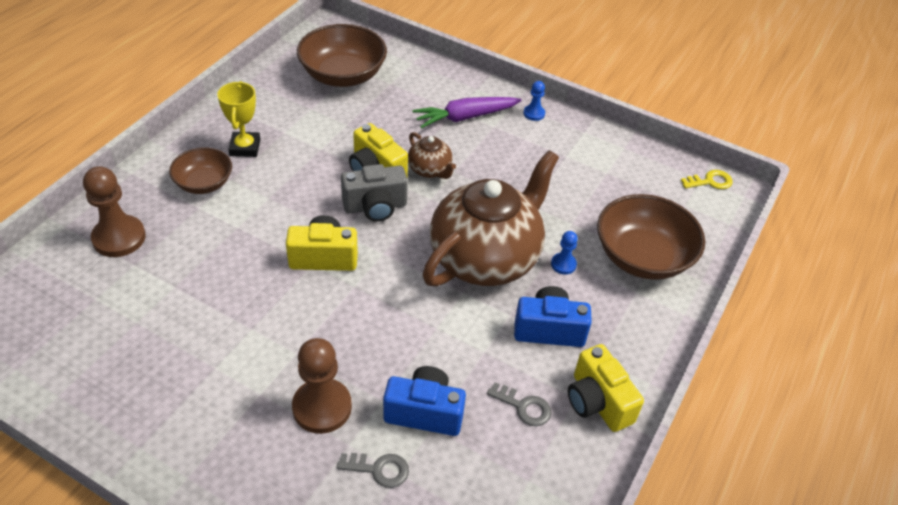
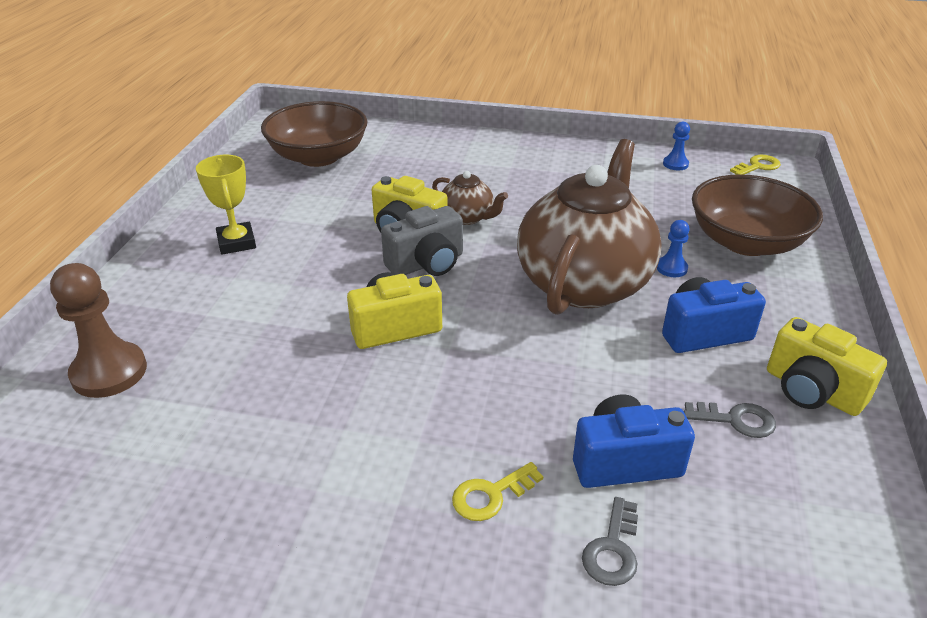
camera: 15 degrees left, 10 degrees down
brown bowl [169,147,232,194] -> none
brown pawn [292,338,352,434] -> yellow key [452,462,543,521]
grey key [337,453,409,488] -> grey key turned 120 degrees clockwise [582,497,638,586]
purple carrot [412,97,522,128] -> none
blue pawn [523,81,545,121] -> blue pawn moved to [663,122,690,170]

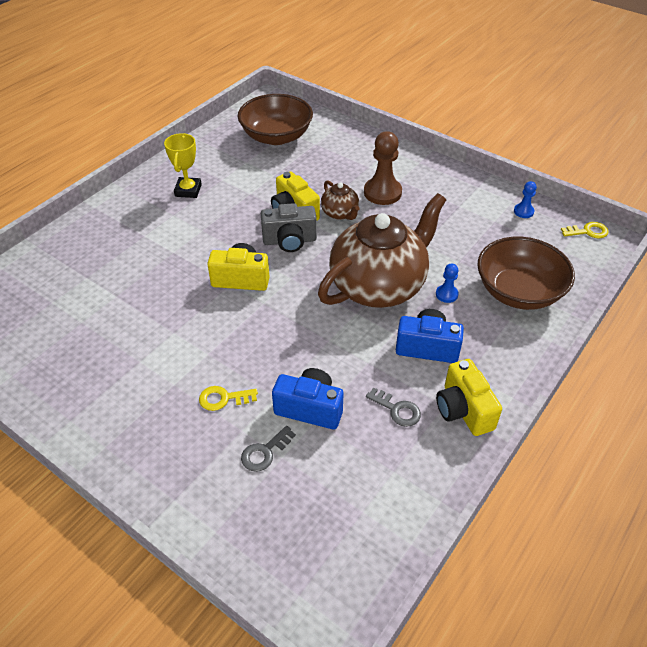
camera: 25 degrees right, 10 degrees up
brown pawn [50,263,147,398] -> brown pawn moved to [364,131,402,205]

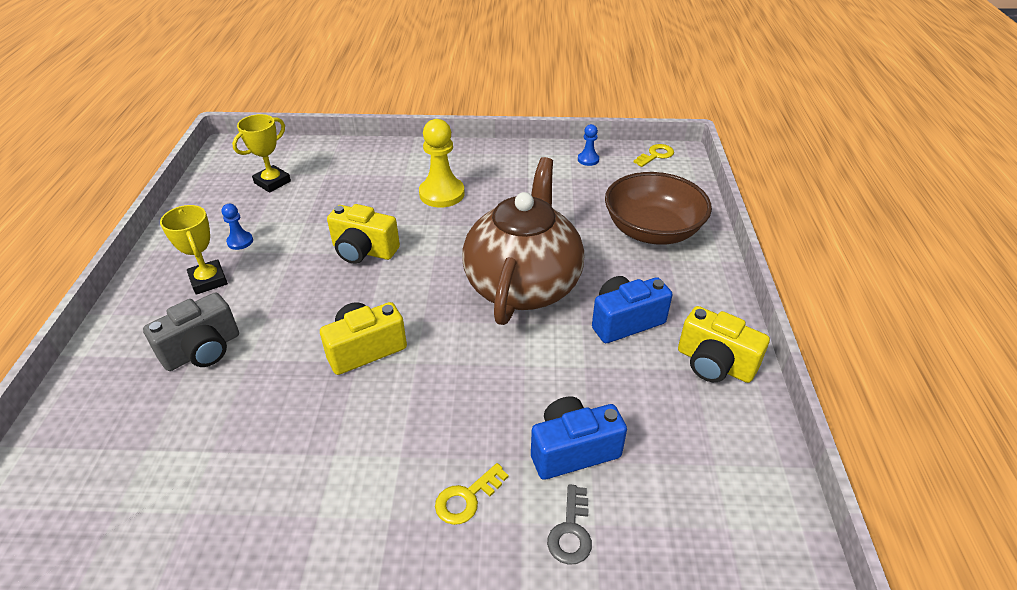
camera: 35 degrees left, 5 degrees down
brown bowl [238,94,313,145] -> yellow trophy [232,114,291,193]
grey camera [261,203,317,252] -> grey camera moved to [143,292,239,371]
brown teapot [321,180,360,220] -> none
brown pawn [364,131,402,205] -> yellow pawn [419,119,465,208]
grey key [366,387,421,427] -> none
blue pawn [436,264,459,303] -> blue pawn moved to [222,204,253,250]

